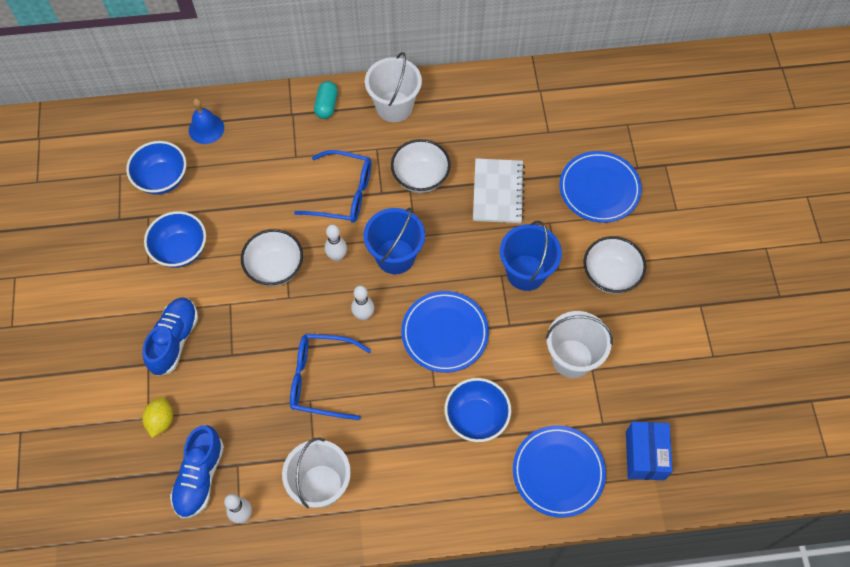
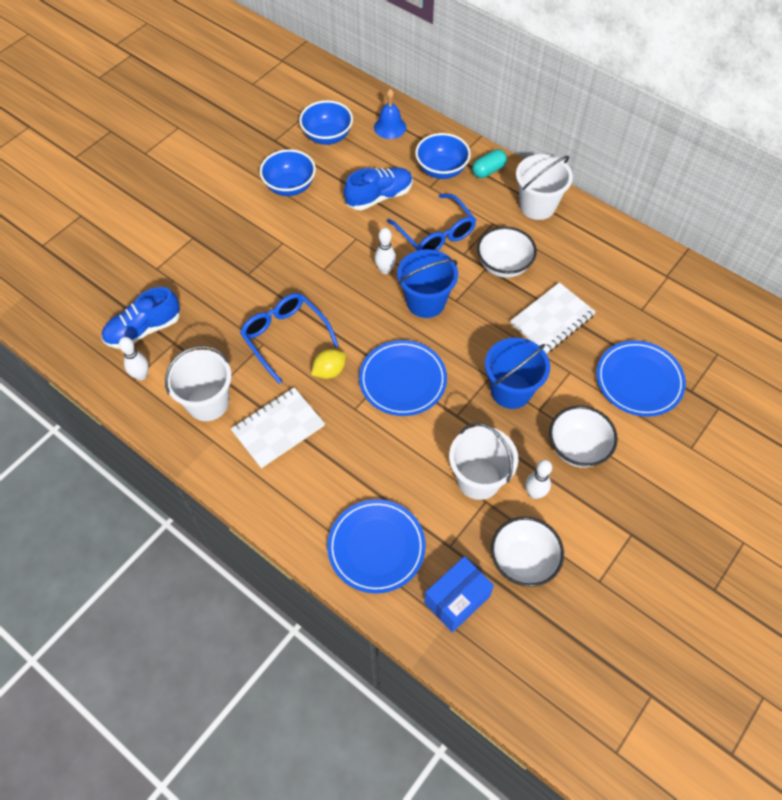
camera: 45 degrees right, 5 degrees down
yellow lemon [142,397,173,438] -> yellow lemon moved to [311,349,346,379]
blue shoe [143,298,198,376] -> blue shoe moved to [344,167,413,210]
white bowl [241,229,303,286] -> white bowl moved to [491,517,564,587]
white bowling pin [351,286,374,321] -> white bowling pin moved to [525,460,552,499]
blue bowl [444,378,511,442] -> blue bowl moved to [415,133,471,179]
none -> white notebook [231,387,325,468]

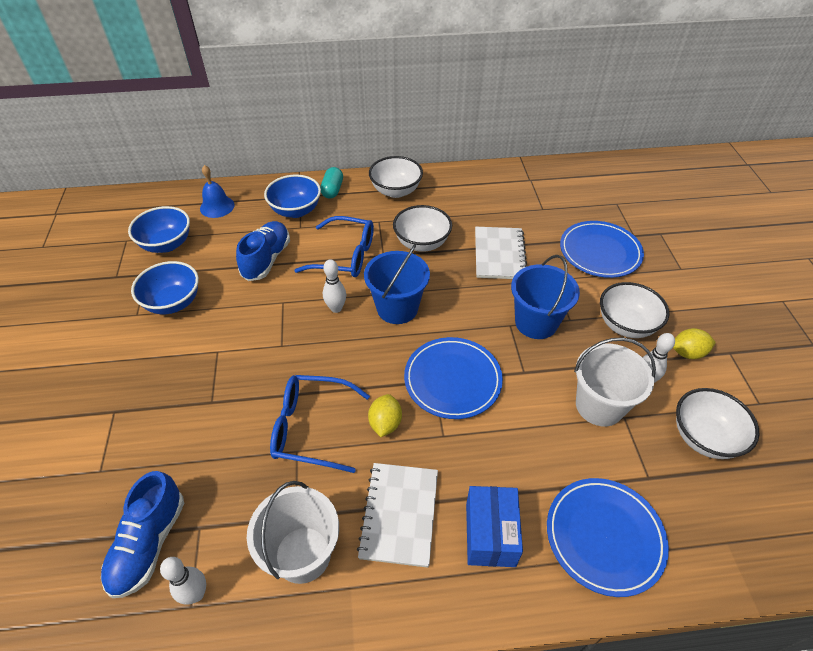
camera: 45 degrees left, 10 degrees down
blue box [424,556,494,632] -> blue box moved to [466,486,523,567]
white bucket [516,154,573,220] -> white bowl [369,156,423,198]
none -> yellow lemon [673,328,716,359]

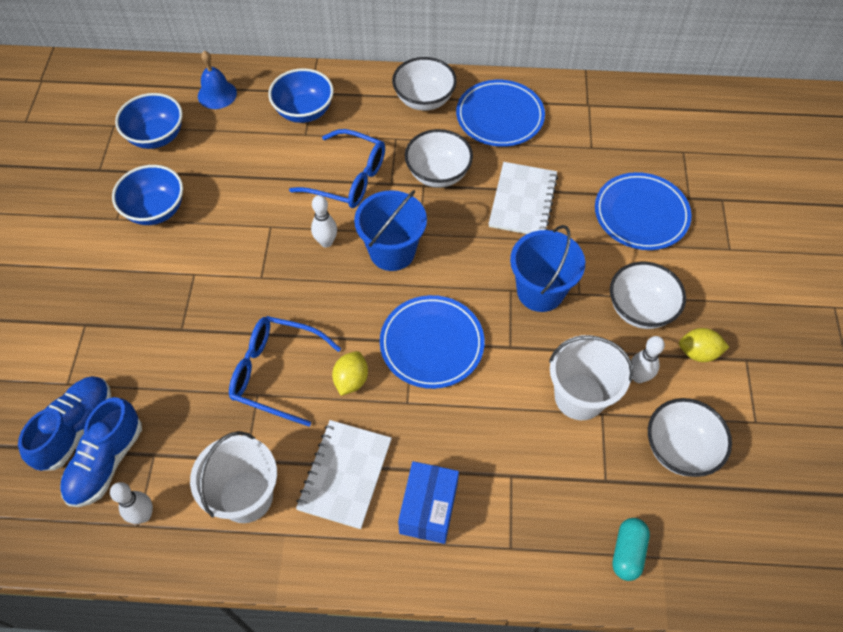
camera: 10 degrees right, 10 degrees up
blue shoe [236,221,290,281] -> blue shoe moved to [18,376,111,471]
turquoise capsule [320,167,343,199] -> turquoise capsule moved to [612,518,650,581]
blue plate [547,478,669,597] -> blue plate moved to [456,80,545,147]

